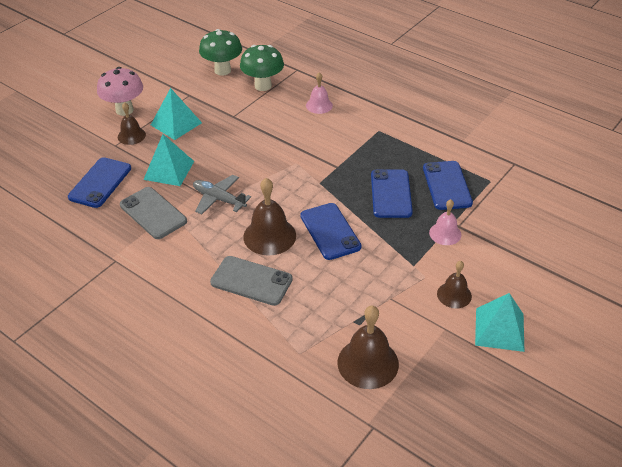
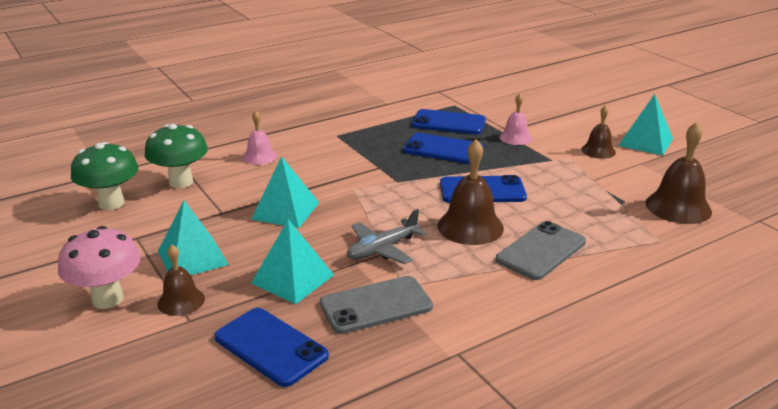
camera: 70 degrees left, 15 degrees down
none -> turquoise pyramid [251,156,319,228]

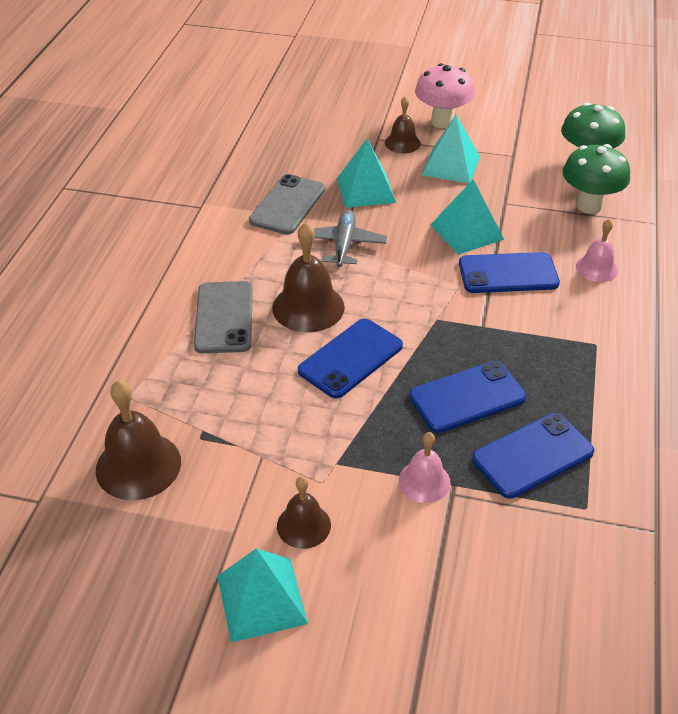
camera: 135 degrees right, 15 degrees up
blue phone [214,308,329,387] -> blue phone moved to [459,252,560,293]

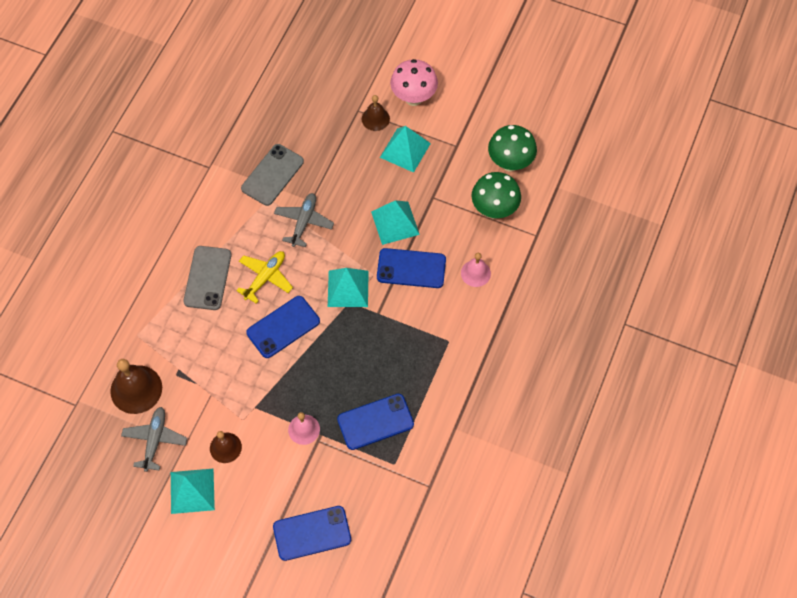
camera: 10 degrees right, 20 degrees up
brown bell [272,222,345,333] -> yellow plane [236,251,293,304]
turquoise pyramid [337,138,396,208] -> turquoise pyramid moved to [328,268,369,307]
blue phone [409,361,526,433] -> blue phone moved to [273,506,351,561]
none -> grey plane [121,407,187,472]

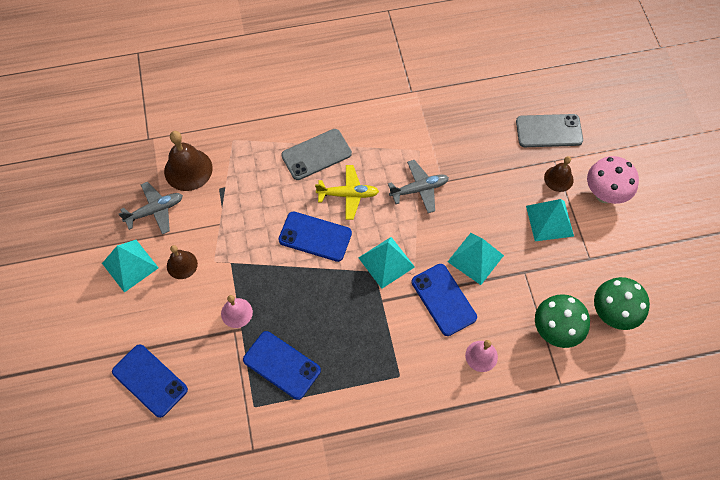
camera: 55 degrees right, 0 degrees up
grey phone [241,144,304,206] -> grey phone moved to [516,114,583,147]

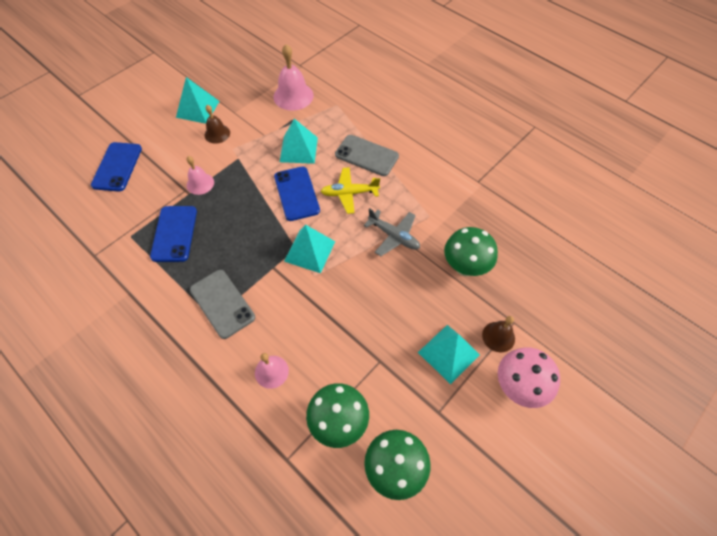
camera: 55 degrees right, 5 degrees down
grey plane [119,182,183,234] -> none
brown bell [164,131,213,191] -> pink bell [274,44,314,111]
yellow plane [315,165,379,220] -> yellow plane turned 120 degrees clockwise [321,167,380,214]
blue phone [412,264,477,336] -> none
turquoise pyramid [448,233,504,285] -> turquoise pyramid moved to [280,119,318,164]
grey phone [516,114,583,147] -> grey phone moved to [190,270,255,339]
none -> green mushroom [444,227,498,276]

